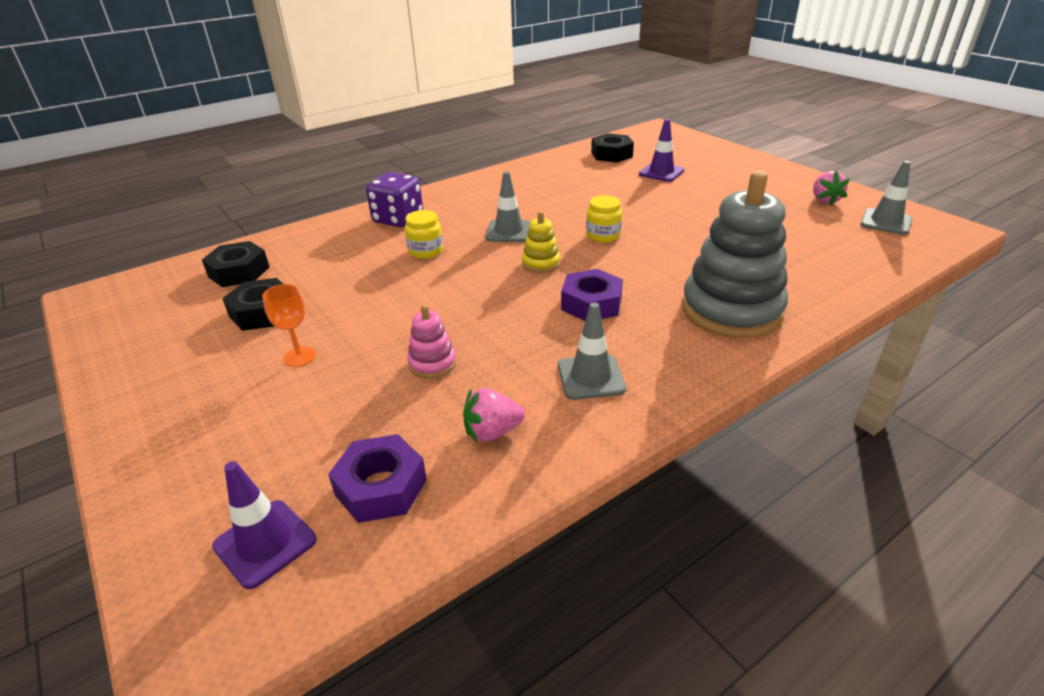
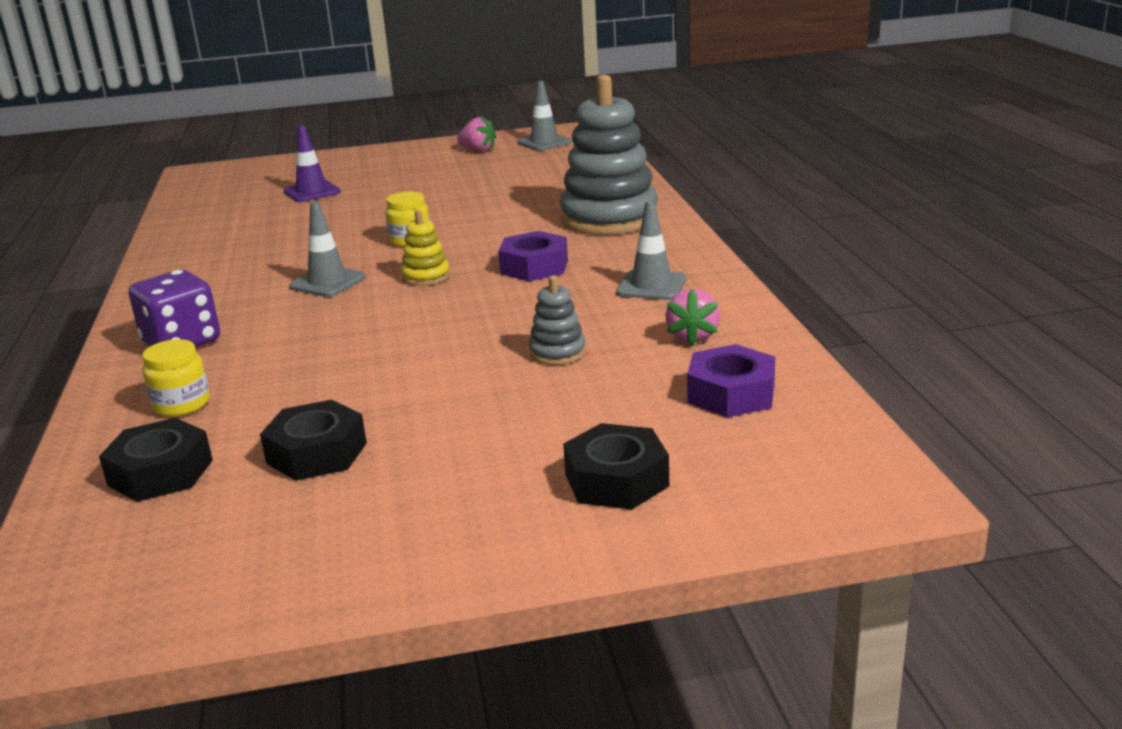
camera: 65 degrees left, 10 degrees down
purple traffic cone [212,461,316,589] -> none
orange goblet [262,284,316,367] -> none
yellow jar [405,210,443,259] -> yellow jar moved to [142,339,210,417]
pink stacking toy [407,304,456,379] -> grey stacking toy [529,276,586,365]
black nut [591,133,634,162] -> black nut moved to [563,423,669,510]

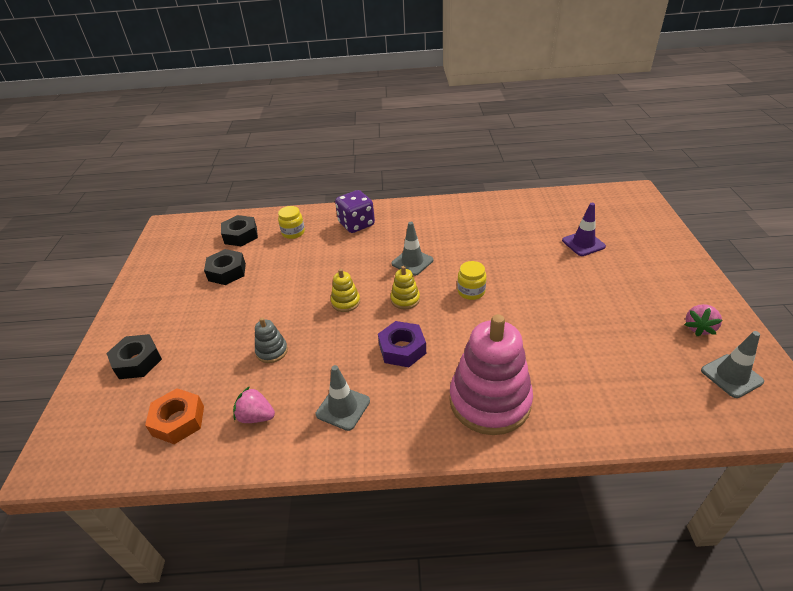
camera: 100 degrees right, 15 degrees up
grey stacking toy [560,75,658,235] -> pink stacking toy [449,314,533,435]
purple nut [687,344,775,417] -> orange nut [145,388,204,444]
none -> yellow stacking toy [331,269,360,312]

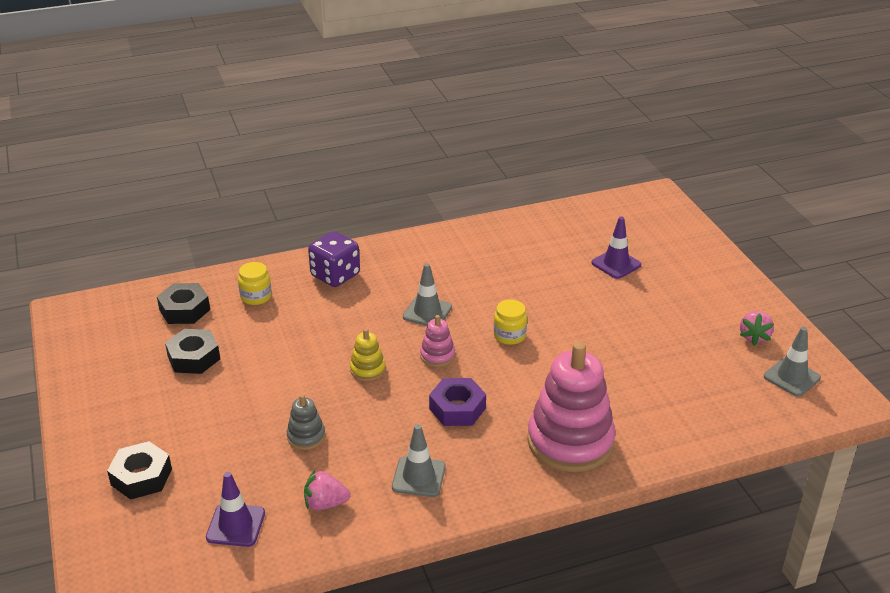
camera: 20 degrees left, 5 degrees down
orange nut [145,388,204,444] -> purple traffic cone [206,472,265,547]
yellow stacking toy [390,266,420,310] -> pink stacking toy [420,315,455,367]

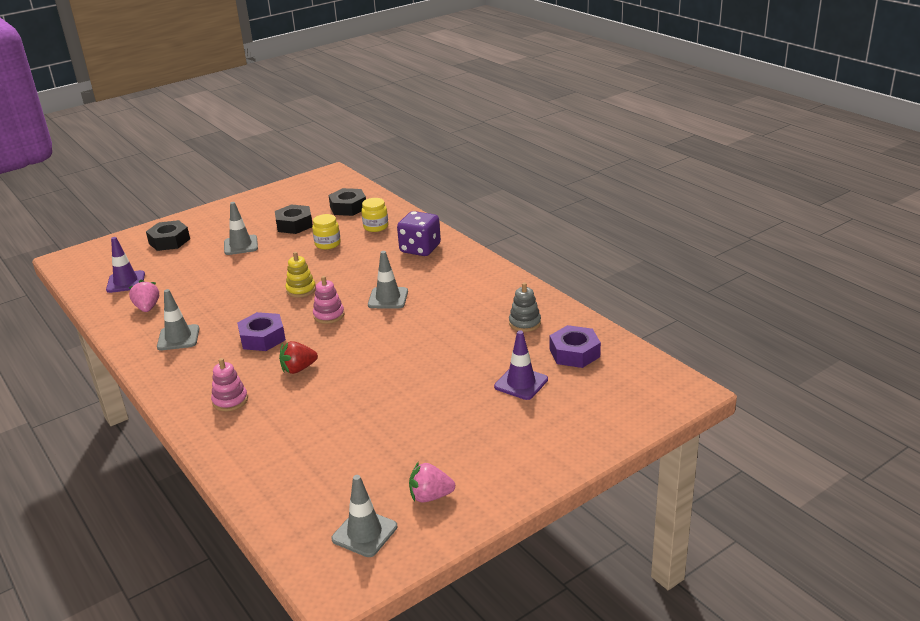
camera: 75 degrees right, 5 degrees down
grey stacking toy [287,394,325,450] -> grey stacking toy moved to [509,282,541,332]
yellow jar [494,299,527,345] -> yellow jar moved to [312,214,341,250]
pink stacking toy [527,342,616,472] -> pink stacking toy [211,358,248,411], size x0.44
none -> grey traffic cone [224,202,258,255]
none -> red strawberry [279,341,318,374]
none -> purple nut [550,325,601,368]

